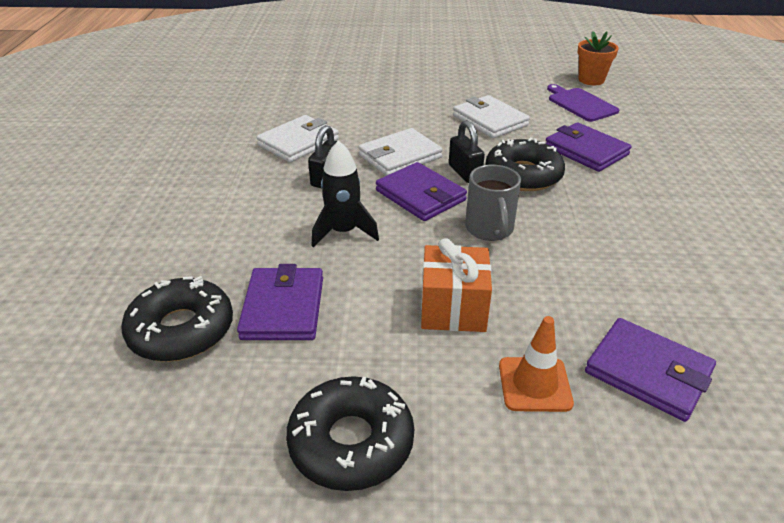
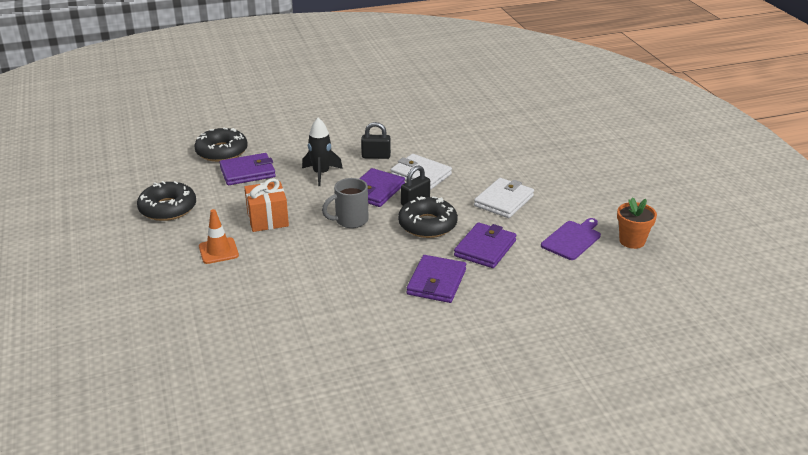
camera: 70 degrees right, 5 degrees down
white wallet [256,115,339,162] -> none
purple wallet [585,318,716,422] -> purple wallet moved to [407,255,466,303]

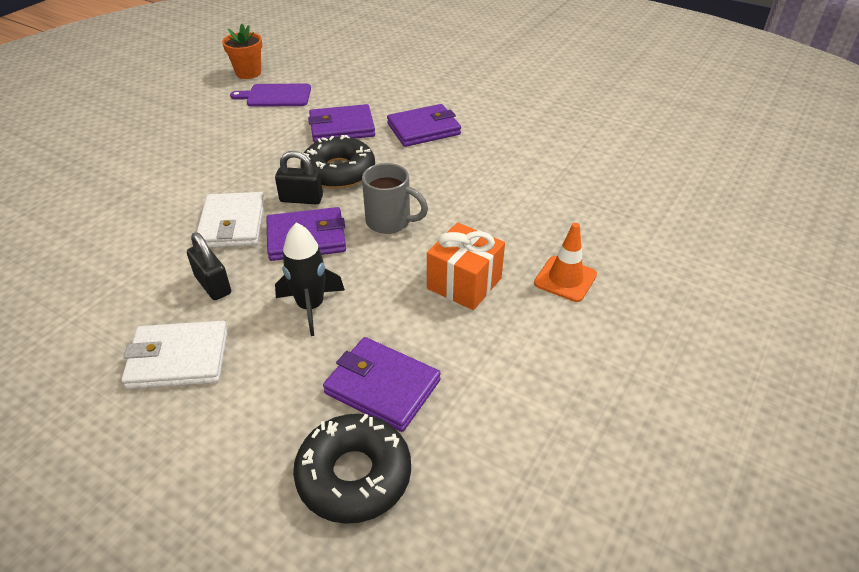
camera: 130 degrees left, 10 degrees up
black donut [137,181,196,221] -> none
white wallet [474,178,534,218] -> white wallet moved to [121,321,228,389]

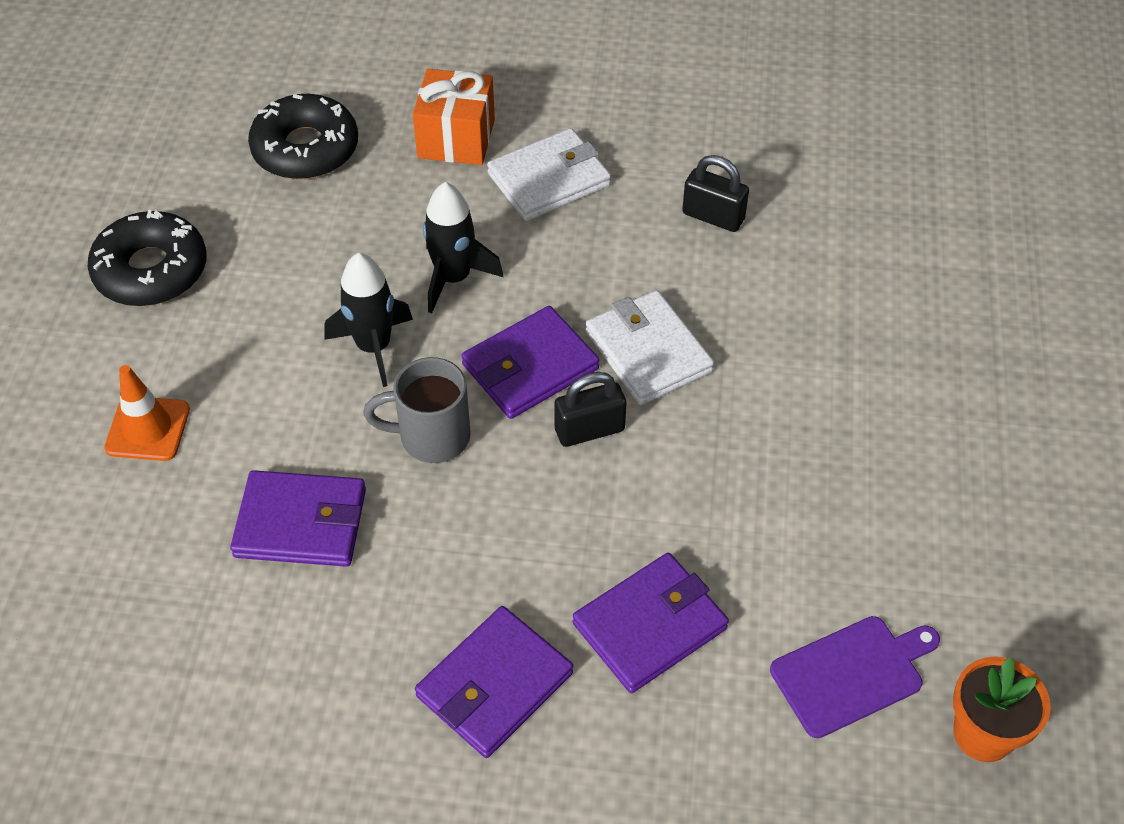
camera: 155 degrees right, 10 degrees up
black padlock [187,232,231,300] -> black padlock moved to [682,155,749,232]
black donut [300,135,375,189] -> black donut moved to [88,210,206,306]
purple wallet [323,337,441,432] -> purple wallet moved to [230,470,366,567]
orange gift [427,222,505,310] -> orange gift moved to [413,69,495,165]
none -> black rocket [324,253,413,387]

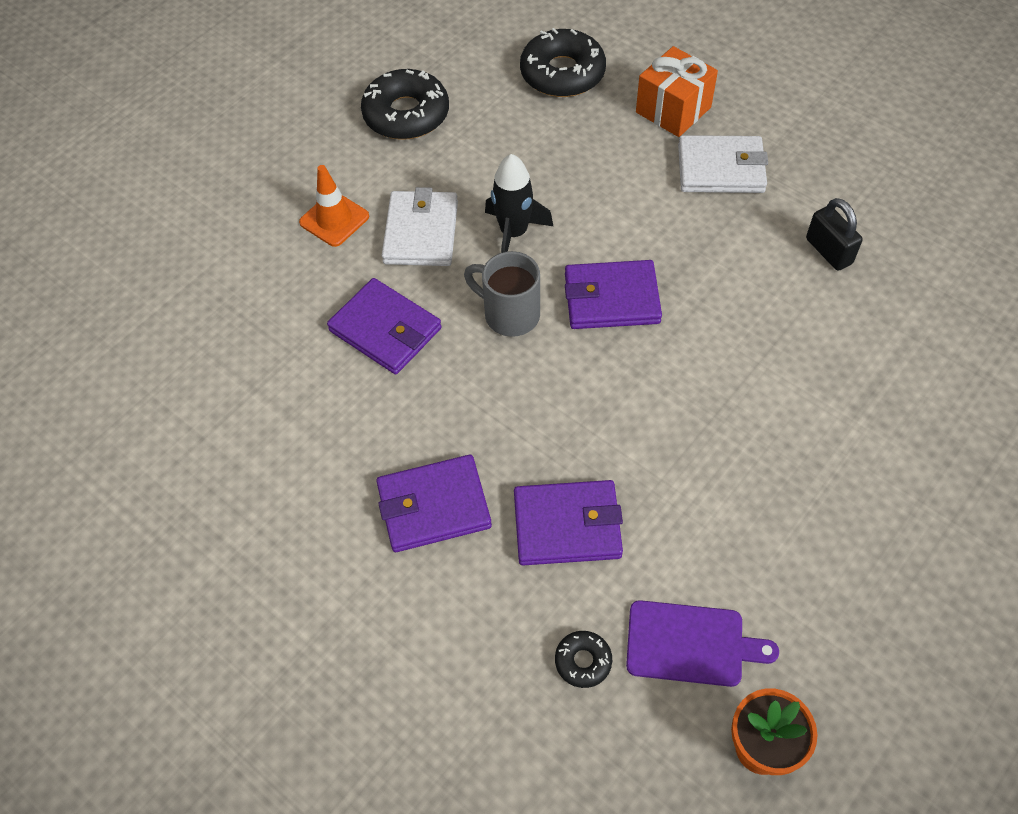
camera: 35 degrees right, 5 degrees up
black rocket [423,182,503,313] -> none
black padlock [554,372,626,447] -> none
white wallet [585,290,714,405] -> white wallet moved to [382,187,458,266]
none -> black donut [555,631,612,688]

